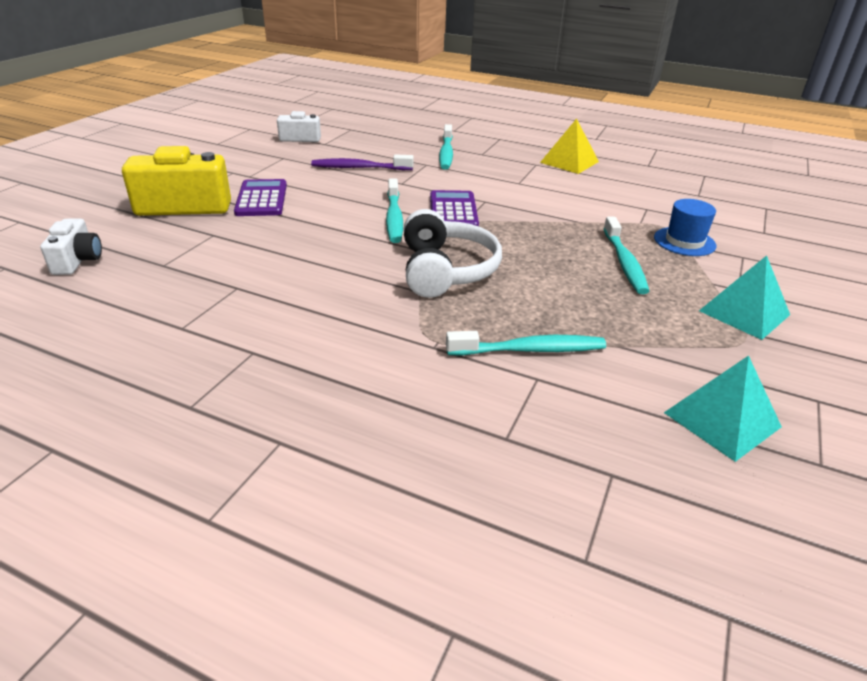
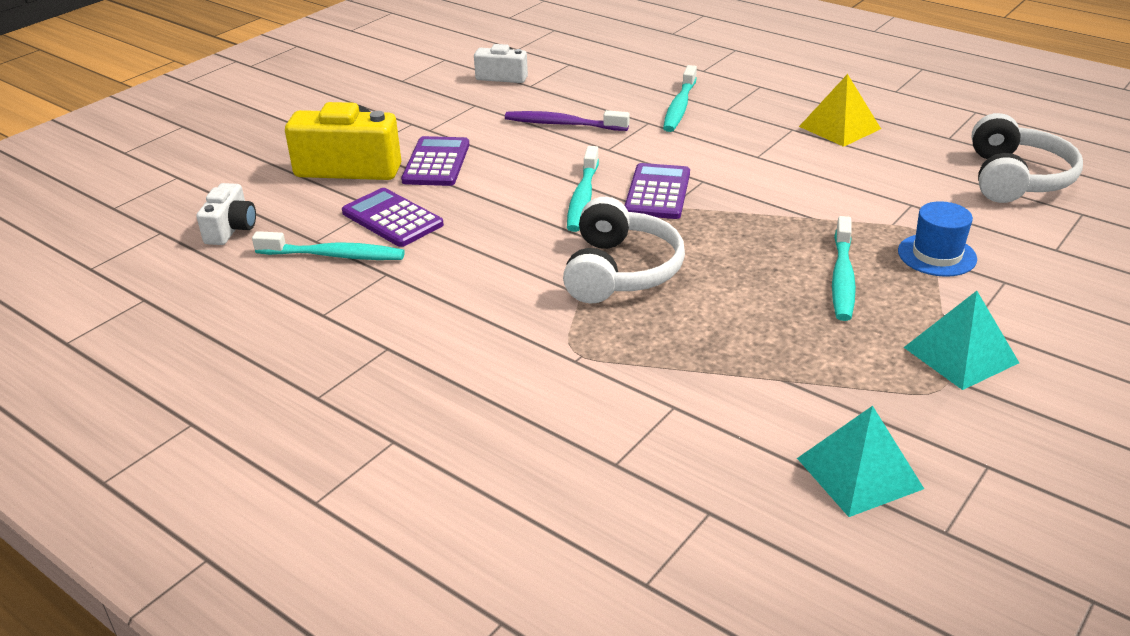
camera: 15 degrees right, 0 degrees up
turquoise toothbrush [446,331,606,356] -> turquoise toothbrush moved to [252,231,405,260]
none -> purple calculator [342,188,444,247]
none -> white headphones [972,113,1083,203]

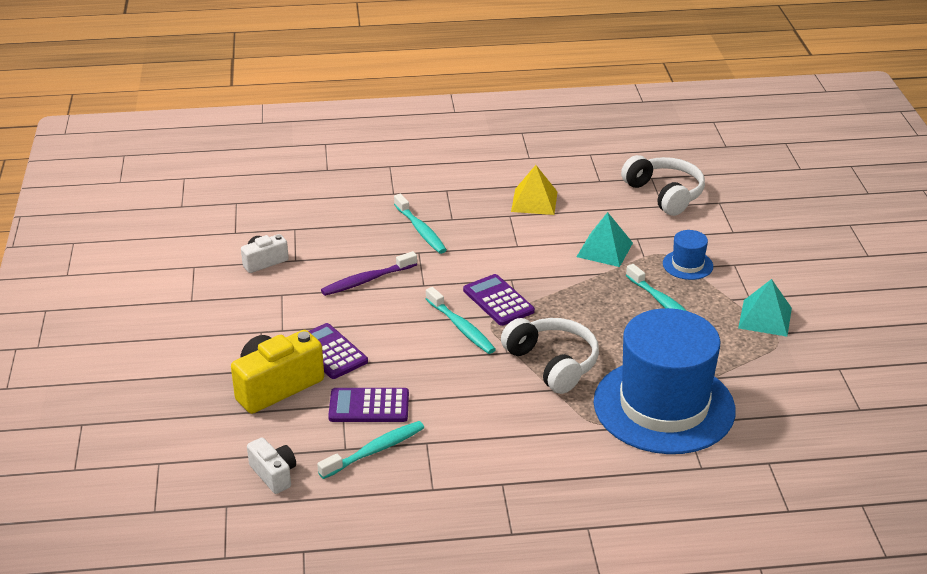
camera: 45 degrees left, 0 degrees up
turquoise pyramid [797,406,924,517] -> turquoise pyramid moved to [576,212,633,267]
none -> blue hat [594,308,736,454]

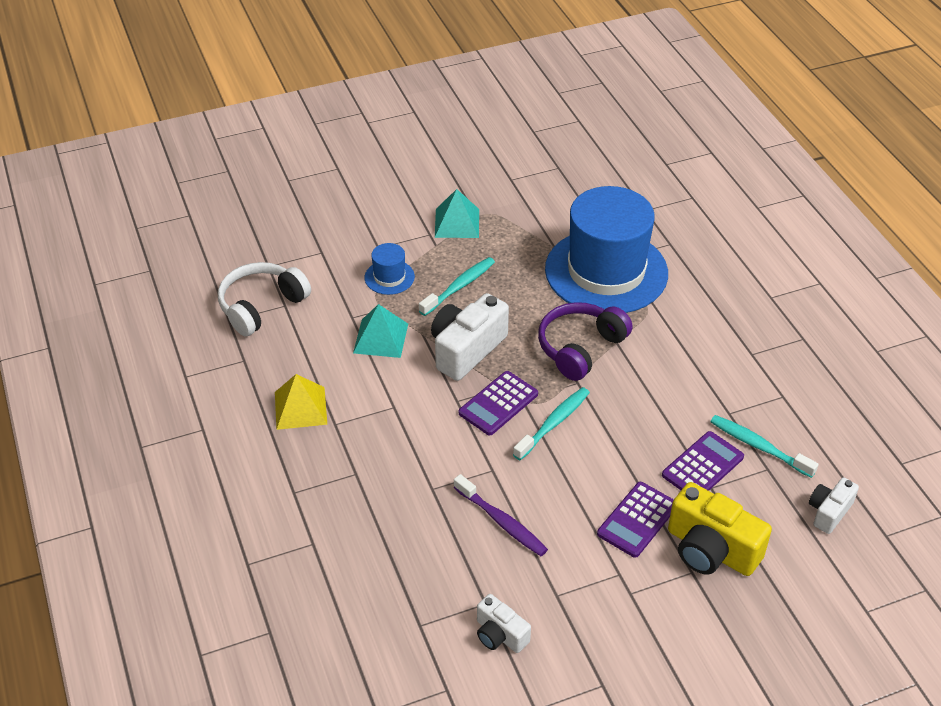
camera: 105 degrees left, 10 degrees up
purple calculator [328,388,409,422] -> purple calculator turned 120 degrees counterclockwise [662,431,744,491]
turquoise toothbrush [394,194,447,254] -> none
white headphones [501,318,599,394] -> purple headphones [538,302,633,381]
none -> white camera [431,293,509,381]

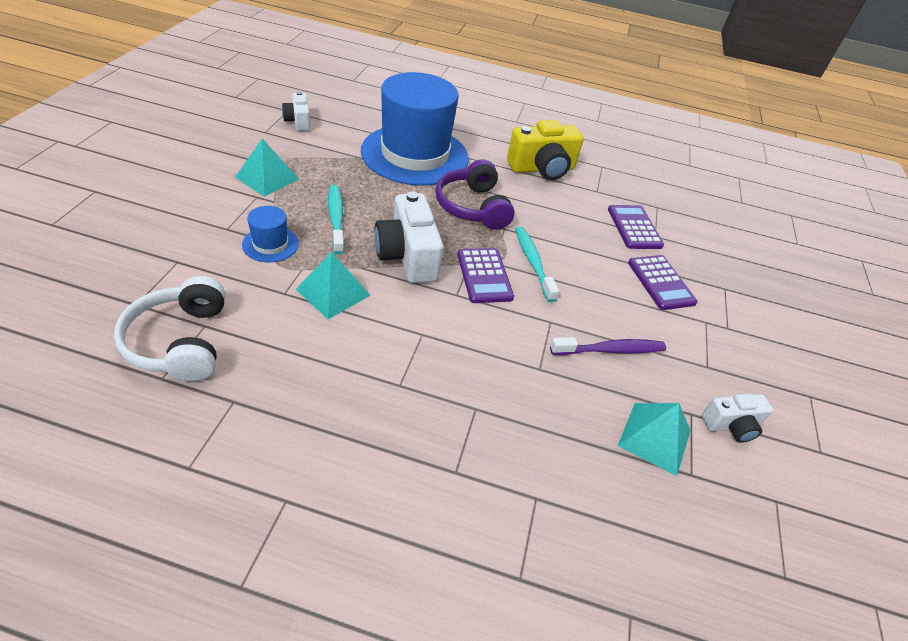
camera: 60 degrees left, 0 degrees up
yellow pyramid [275,374,327,430] -> none
yellow camera [668,482,772,576] -> yellow camera moved to [507,120,584,180]
turquoise toothbrush [710,415,819,478] -> none
white camera [809,477,859,534] -> white camera moved to [282,92,310,131]
none -> turquoise pyramid [618,403,691,476]

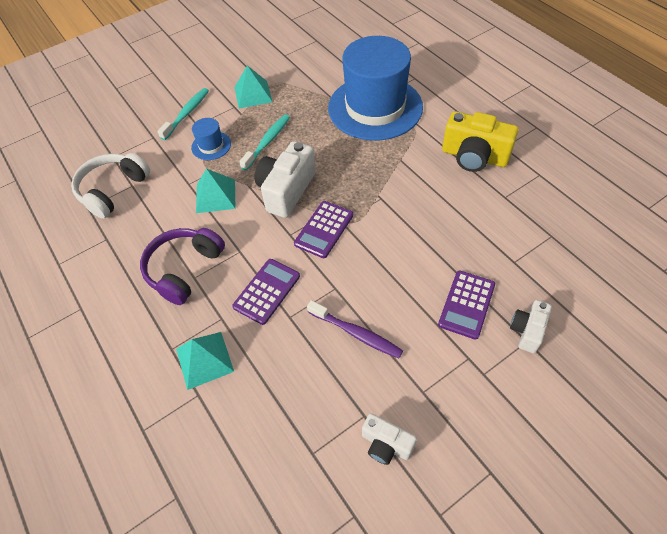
camera: 50 degrees right, 10 degrees up
white camera [282,92,310,131] -> white camera moved to [510,300,552,353]
purple headphones [436,159,515,230] -> purple headphones moved to [140,228,225,305]
turquoise toothbrush [515,227,559,302] -> turquoise toothbrush moved to [157,88,209,140]
purple calculator [608,205,664,249] -> purple calculator moved to [232,259,300,325]
turquoise pyramid [618,403,691,476] -> turquoise pyramid moved to [176,332,234,390]

